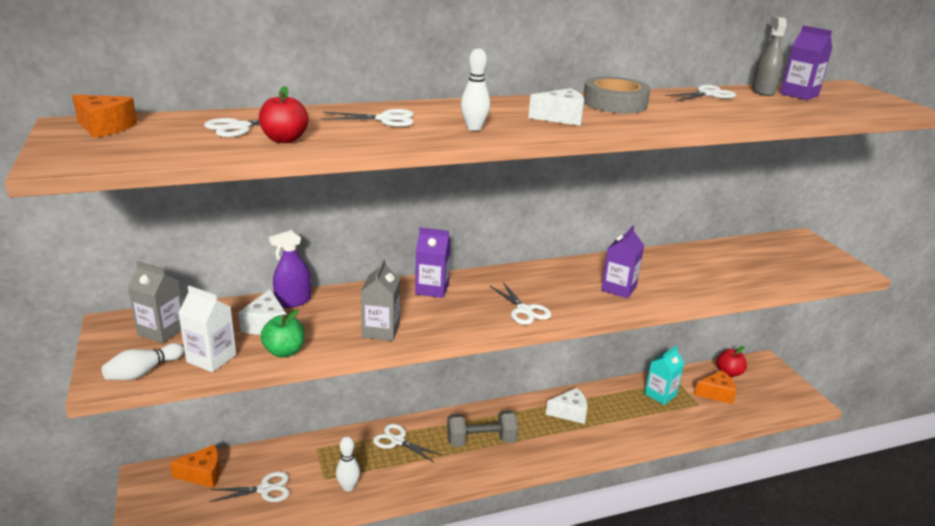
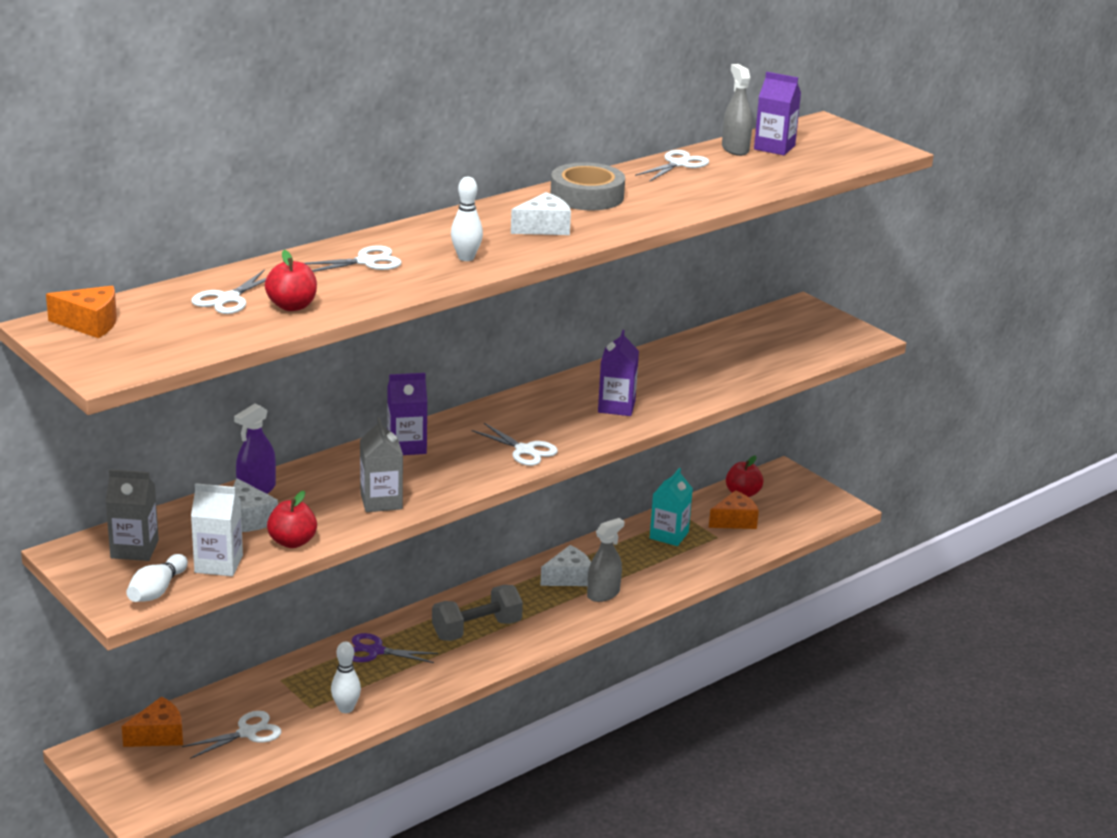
camera: 20 degrees left, 0 degrees up
green apple [261,309,305,357] -> red apple [267,491,317,548]
white scissors [373,424,442,462] -> purple scissors [352,633,438,663]
none -> grey spray bottle [587,518,624,602]

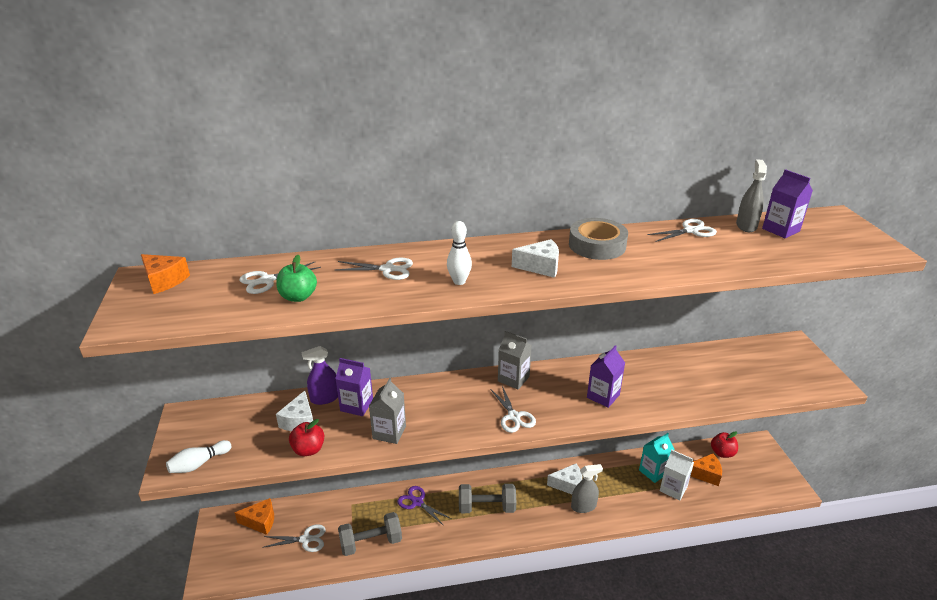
camera: 30 degrees right, 5 degrees up
grey carton [106,469,159,561] -> grey carton moved to [498,331,532,390]
white carton [191,483,243,576] -> white carton moved to [660,450,694,501]
red apple [265,250,317,311] -> green apple [276,255,317,302]
white bowling pin [331,642,361,713] -> grey dumbbell [338,512,402,556]
purple carton [387,373,427,455] -> purple carton moved to [335,358,373,416]

